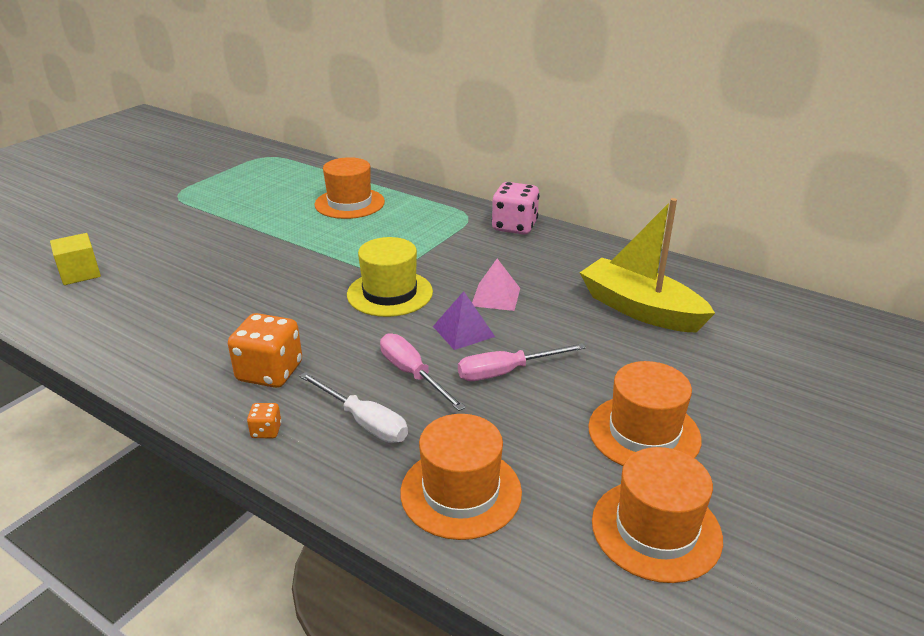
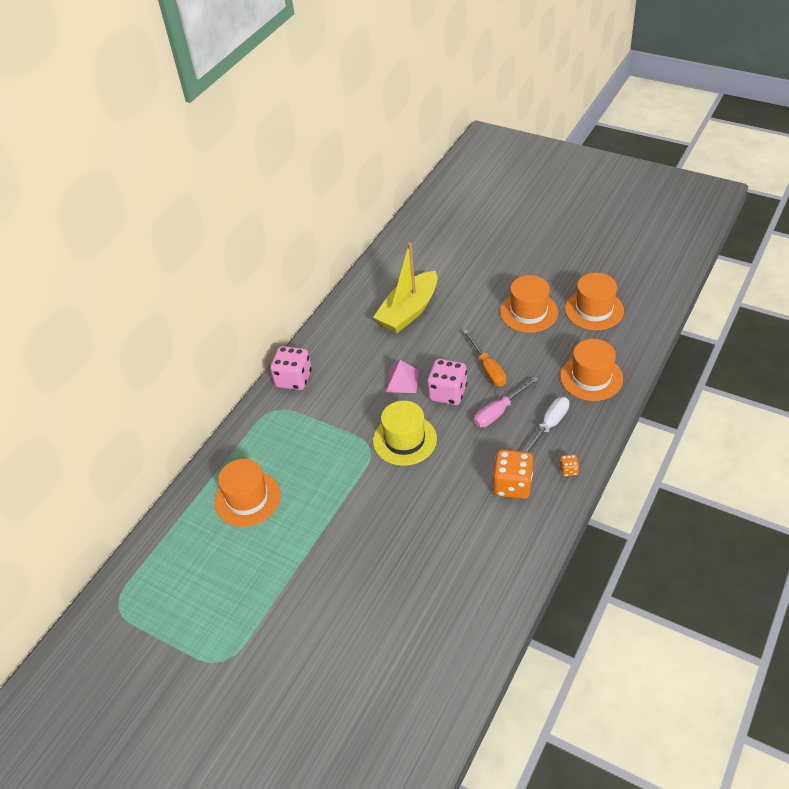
camera: 90 degrees left, 15 degrees up
yellow cube [50,233,101,285] -> none
purple pyramid [433,291,495,350] -> pink dice [427,359,467,405]
pink screwdriver [458,343,586,381] -> orange screwdriver [463,330,506,387]

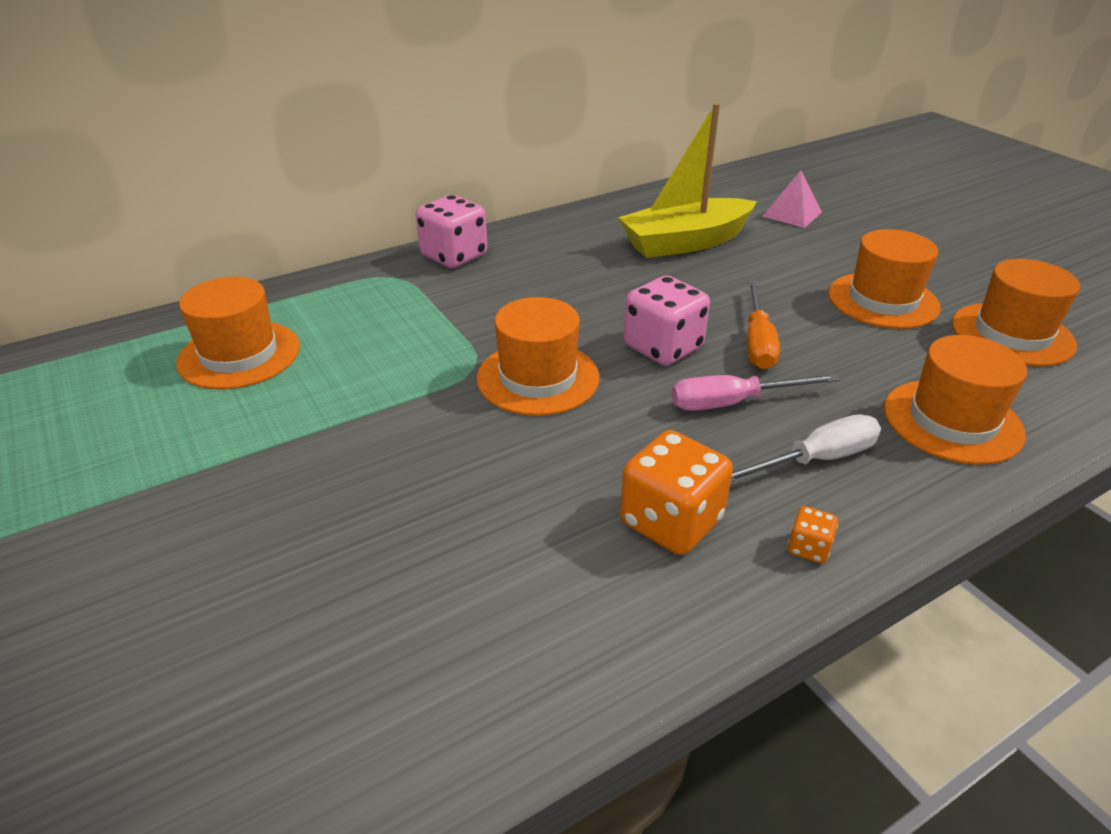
camera: 25 degrees right, 10 degrees down
yellow hat [373,401,437,466] -> orange hat [477,297,599,416]
pink pyramid [386,360,419,393] -> pink pyramid moved to [763,170,822,228]

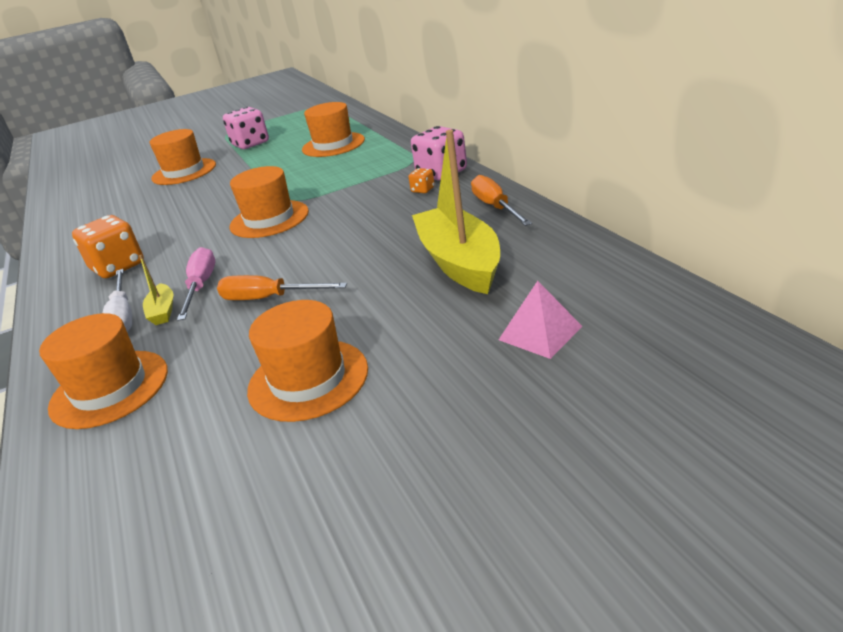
camera: 100 degrees right, 5 degrees down
pink dice [624,276,710,366] -> pink dice moved to [223,107,269,149]
orange dice [788,506,838,563] -> orange dice moved to [409,168,435,193]
orange hat [952,259,1080,367] -> orange hat moved to [150,129,216,185]
none -> yellow boat [139,255,173,325]
none -> orange screwdriver [471,175,532,226]

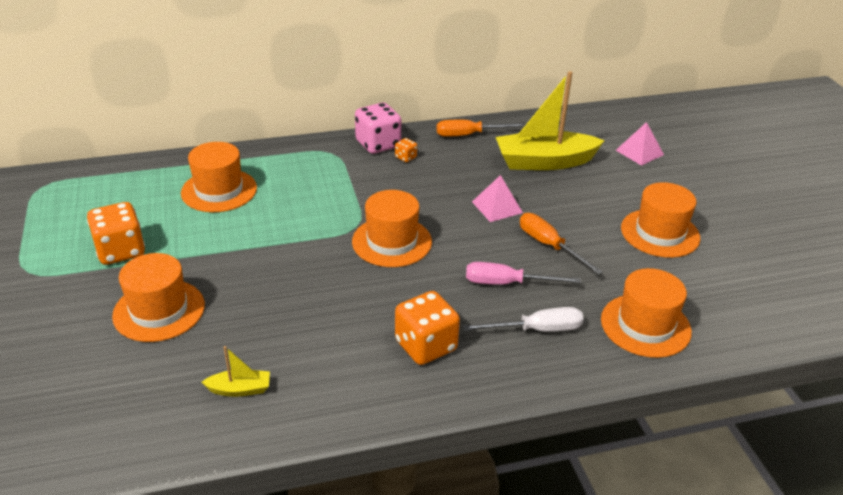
camera: 85 degrees left, 5 degrees up
yellow boat [139,255,173,325] -> yellow boat moved to [202,346,270,397]
orange screwdriver [217,275,347,300] -> orange screwdriver turned 120 degrees clockwise [520,213,603,275]
pink dice [223,107,269,149] -> orange dice [87,202,145,265]
none -> pink pyramid [472,175,523,222]

